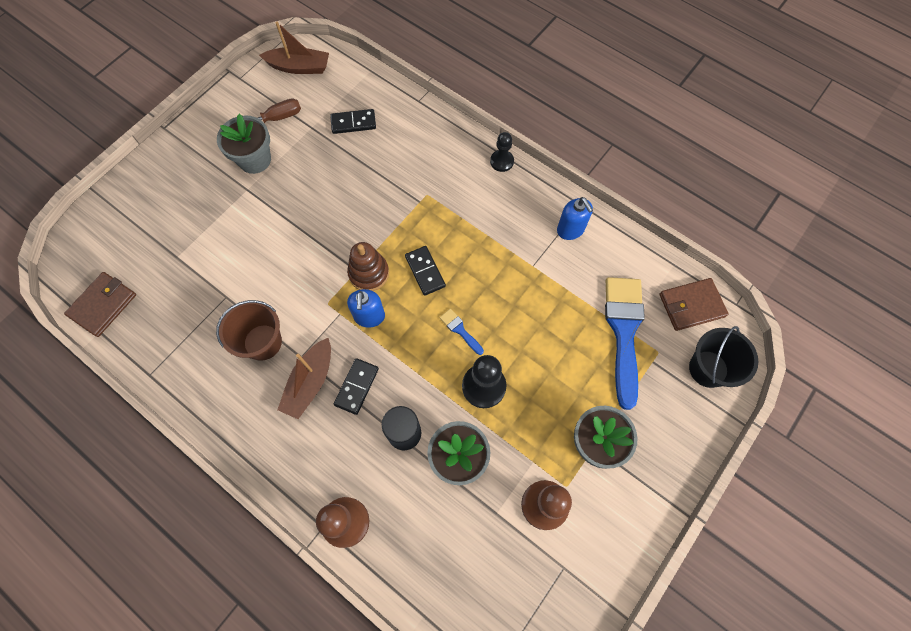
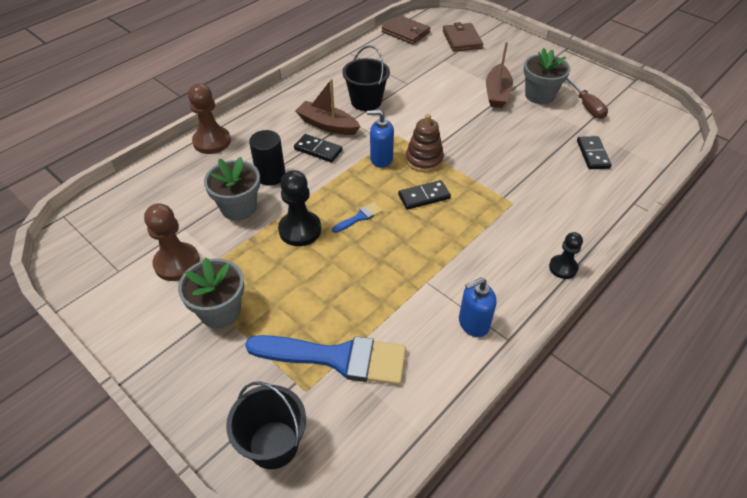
camera: 95 degrees right, 20 degrees down
brown bucket [216,300,282,361] -> black bucket [342,46,390,111]
brown boat [259,22,329,74] -> brown boat moved to [486,41,513,108]
brown wallet [659,278,728,331] -> brown wallet moved to [443,22,483,52]

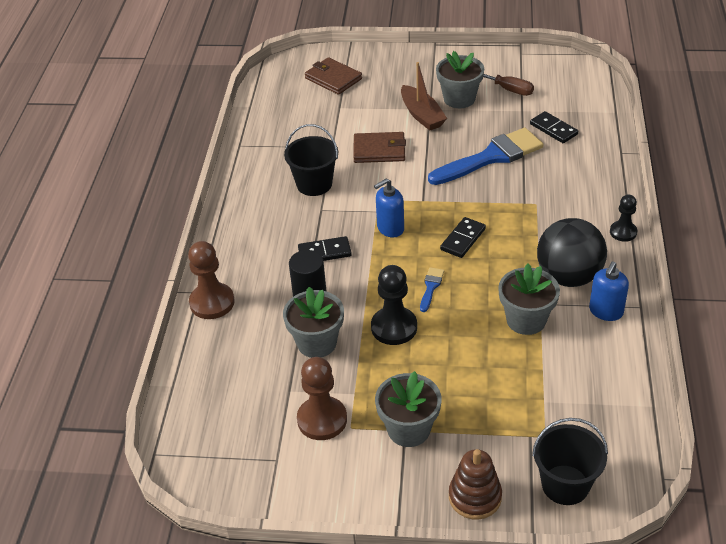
camera: 35 degrees left, 5 degrees down
blue brush [245,335,406,385] -> blue brush moved to [428,128,544,185]
brown boat [295,79,361,135] -> none
brown wallet [381,15,430,45] -> brown wallet moved to [353,132,406,163]
brown stacking toy [406,114,444,172] -> brown stacking toy moved to [449,449,502,520]
none -> grey flower pot [498,264,560,335]
none -> black ball [537,218,607,287]

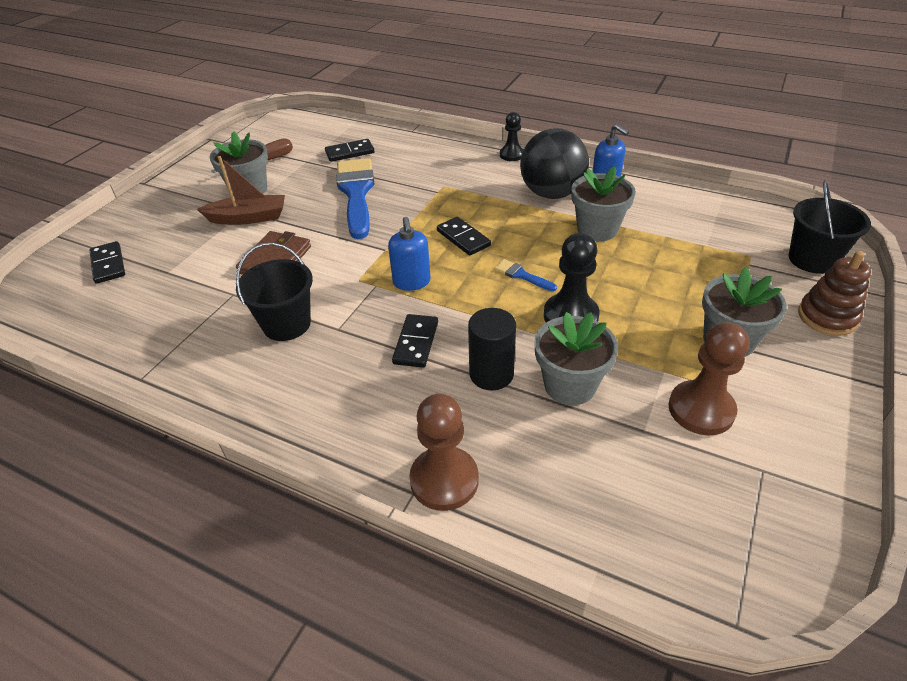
camera: 70 degrees left, 0 degrees up
brown wallet [305,57,362,95] -> black domino [89,241,125,284]

